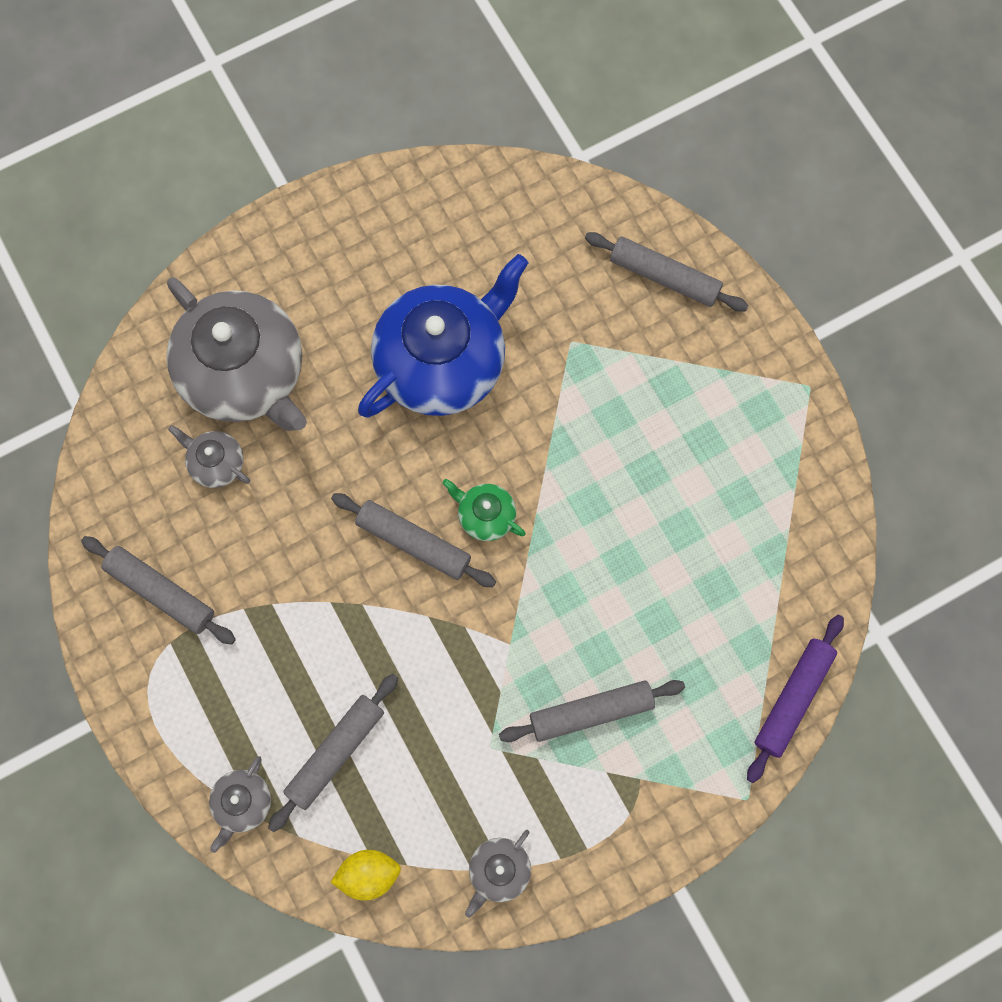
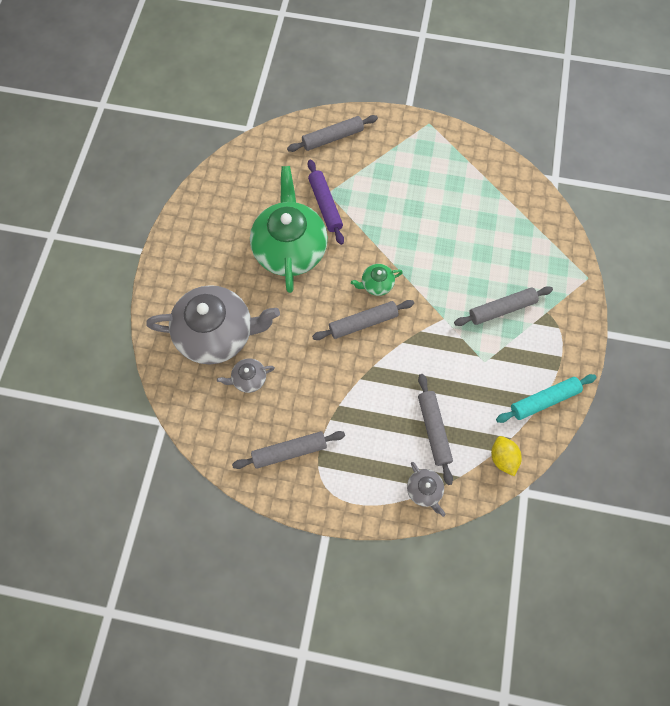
camera: 50 degrees left, 5 degrees down
yellow lemon [330,850,401,900] -> yellow lemon turned 45 degrees counterclockwise [491,436,522,476]
blue teapot [358,254,528,418] -> green teapot [250,166,328,293]
grey teapot [465,830,531,918] -> turquoise rolling pin [496,374,597,423]
grey rolling pin [499,680,685,742] -> grey rolling pin turned 45 degrees clockwise [454,286,553,326]
purple rolling pin [747,615,844,783] -> purple rolling pin moved to [308,160,344,245]

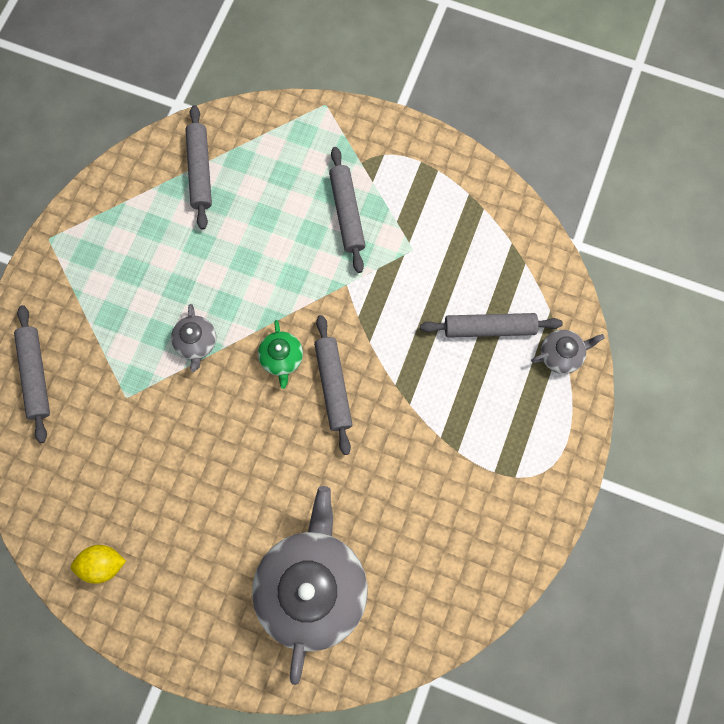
camera: 80 degrees left, 5 degrees up
grey teapot [217,358,275,393] -> grey teapot moved to [171,304,216,372]
grey rolling pin [232,431,345,469] -> grey rolling pin moved to [185,105,212,230]
green teapot [250,166,328,293] -> none
purple rolling pin [308,160,344,245] -> none
yellow lemon [491,436,522,476] -> yellow lemon moved to [71,545,126,584]
turquoise rolling pin [496,374,597,423] -> none

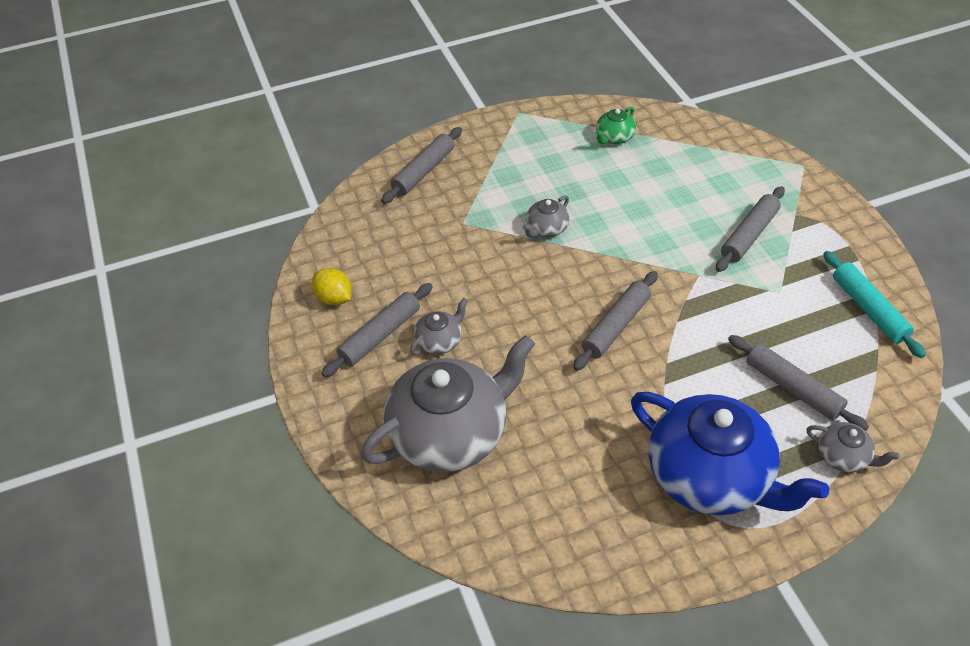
camera: 50 degrees right, 25 degrees down
grey rolling pin [185,105,212,230] -> grey rolling pin moved to [321,283,433,377]
green teapot [258,320,303,389] -> green teapot moved to [595,107,636,144]
none -> grey teapot [410,298,468,355]
none -> blue teapot [631,392,829,515]
none -> turquoise rolling pin [823,251,926,358]

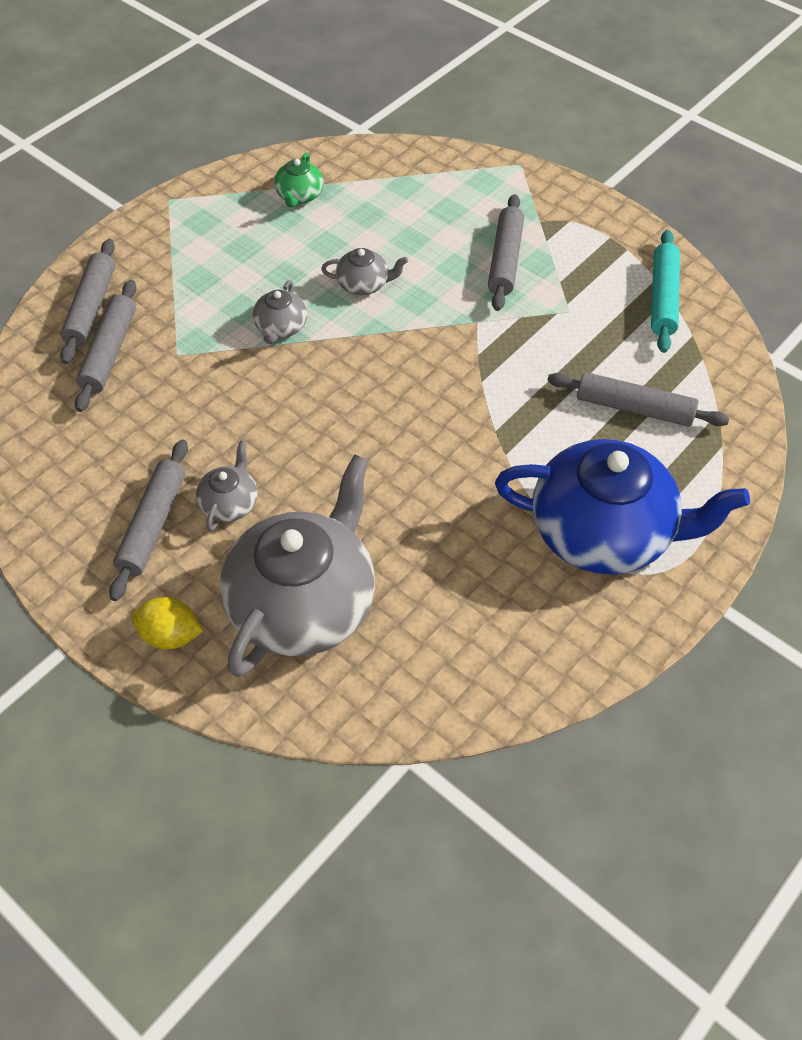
camera: 30 degrees left, 5 degrees up
yellow lemon [312,268,352,305] -> yellow lemon moved to [131,597,203,650]
grey rolling pin [573,271,658,371] -> grey rolling pin moved to [75,280,137,412]
grey teapot [806,422,900,472] -> grey teapot moved to [321,248,408,295]
turquoise rolling pin [823,251,926,358] -> turquoise rolling pin turned 60 degrees clockwise [651,230,680,353]

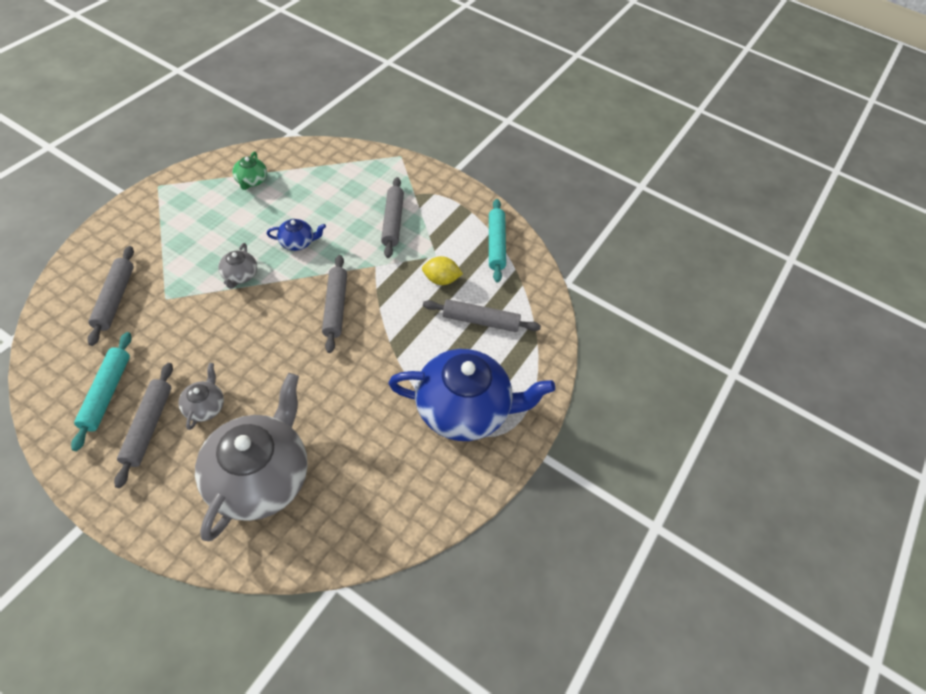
camera: 15 degrees left, 0 degrees up
grey rolling pin [60,239,115,364] -> grey rolling pin moved to [322,255,347,353]
yellow lemon [131,597,203,650] -> yellow lemon moved to [422,256,463,285]
grey teapot [321,248,408,295] -> blue teapot [267,219,326,251]
none -> turquoise rolling pin [71,332,132,451]

